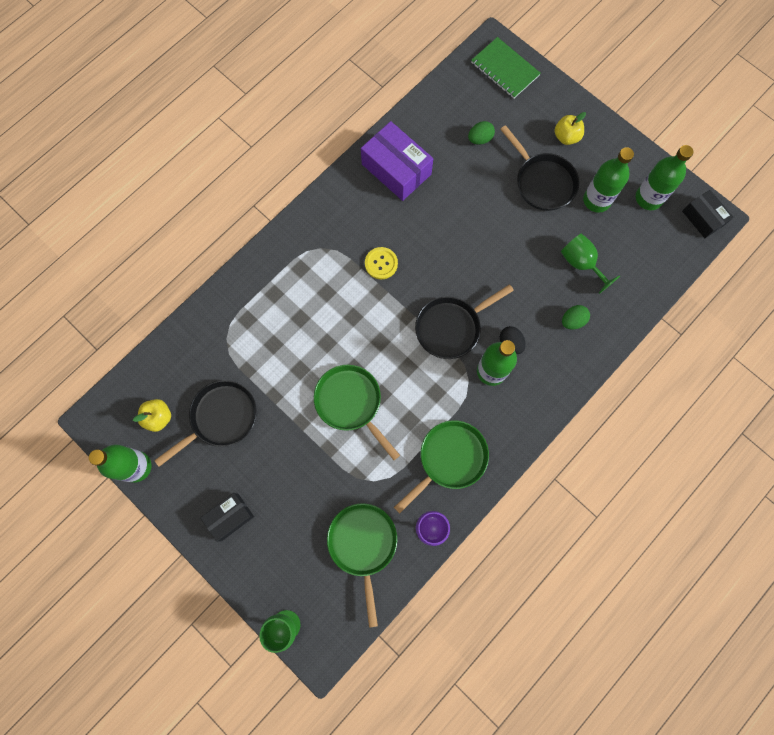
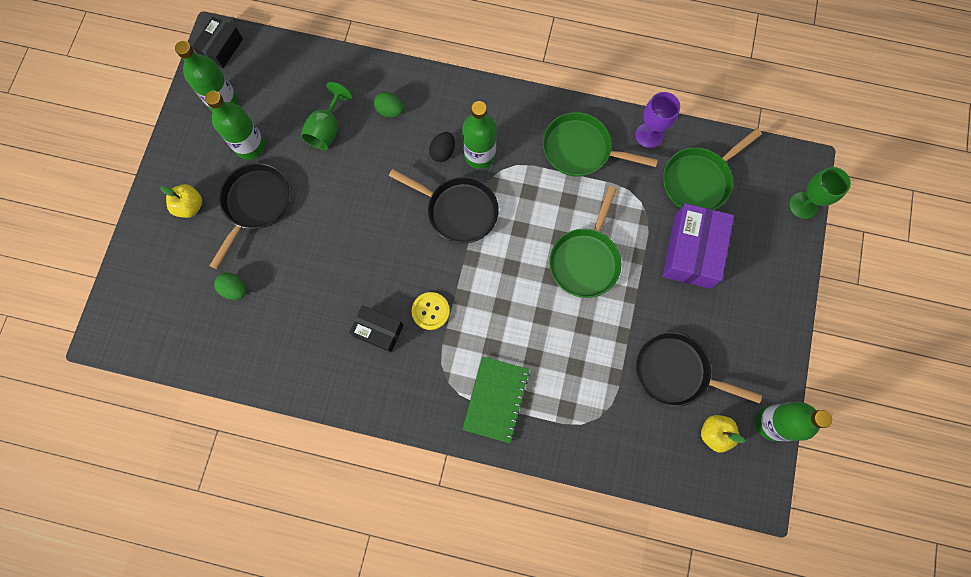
camera: 120 degrees left, 0 degrees up
black box [200,493,254,542] -> black box moved to [349,305,404,352]
purple box [361,121,433,201] -> purple box moved to [662,203,734,289]
green notebook [471,37,541,99] -> green notebook moved to [462,356,530,443]

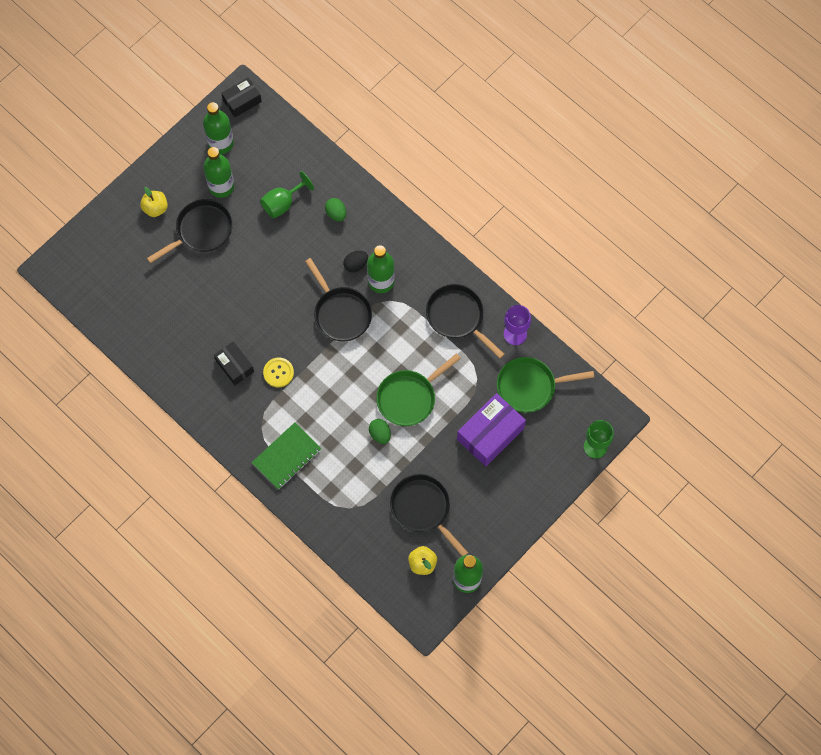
camera: 30 degrees right, 5 degrees down
green egg [214,273,246,300] -> green egg moved to [369,419,391,444]
green pan [543,112,658,177] -> black pan [426,284,505,358]

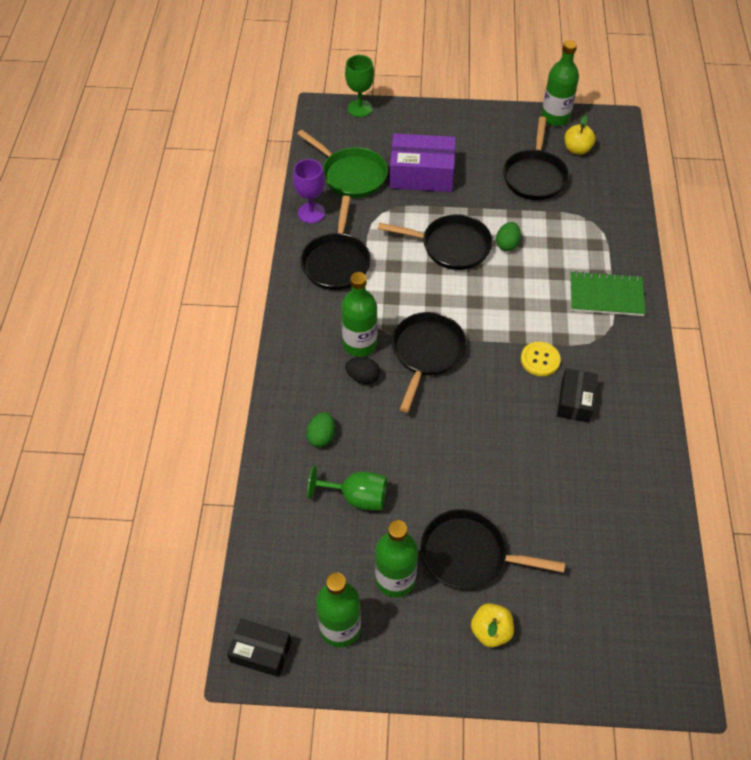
camera: 130 degrees left, 15 degrees down
green pan [376,353,461,426] -> black pan [378,214,493,270]

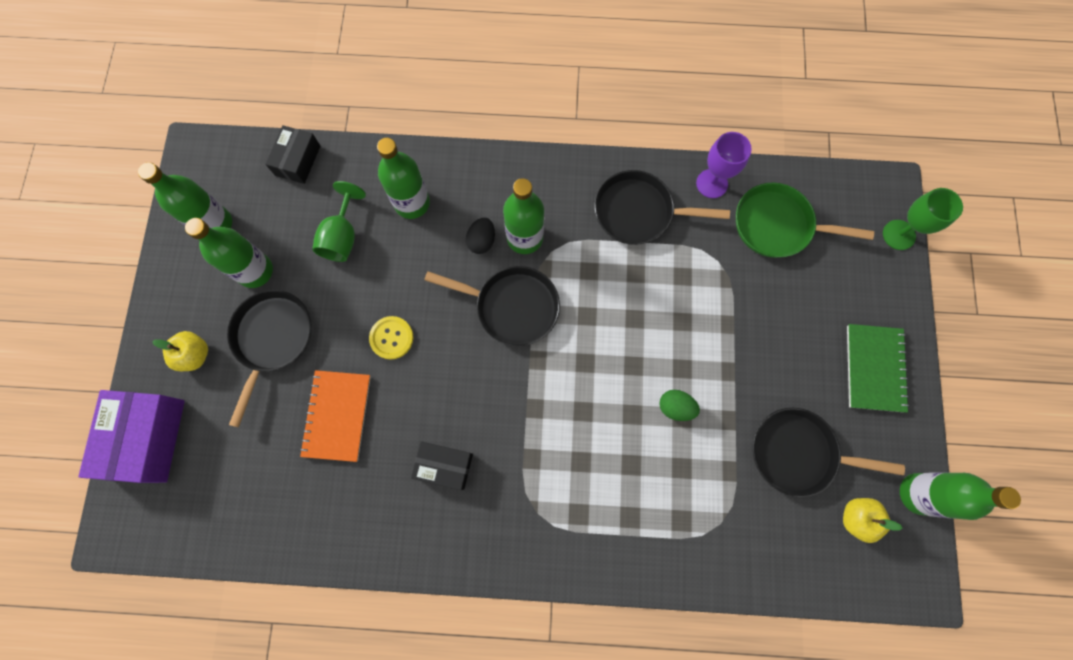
camera: 90 degrees right, 20 degrees up
black box [227,619,292,677] -> black box moved to [265,125,321,184]
green pan [297,130,388,198] -> green pan turned 60 degrees clockwise [736,183,874,258]
green egg [306,412,335,447] -> green bottle [377,138,430,219]
black pan [378,214,493,270] -> none
purple box [390,133,456,192] -> purple box moved to [78,390,185,483]
yellow button [521,342,561,376] -> yellow button moved to [369,316,413,360]
green notebook [570,271,646,316] -> green notebook moved to [847,324,910,413]
none -> orange notebook [300,370,371,462]

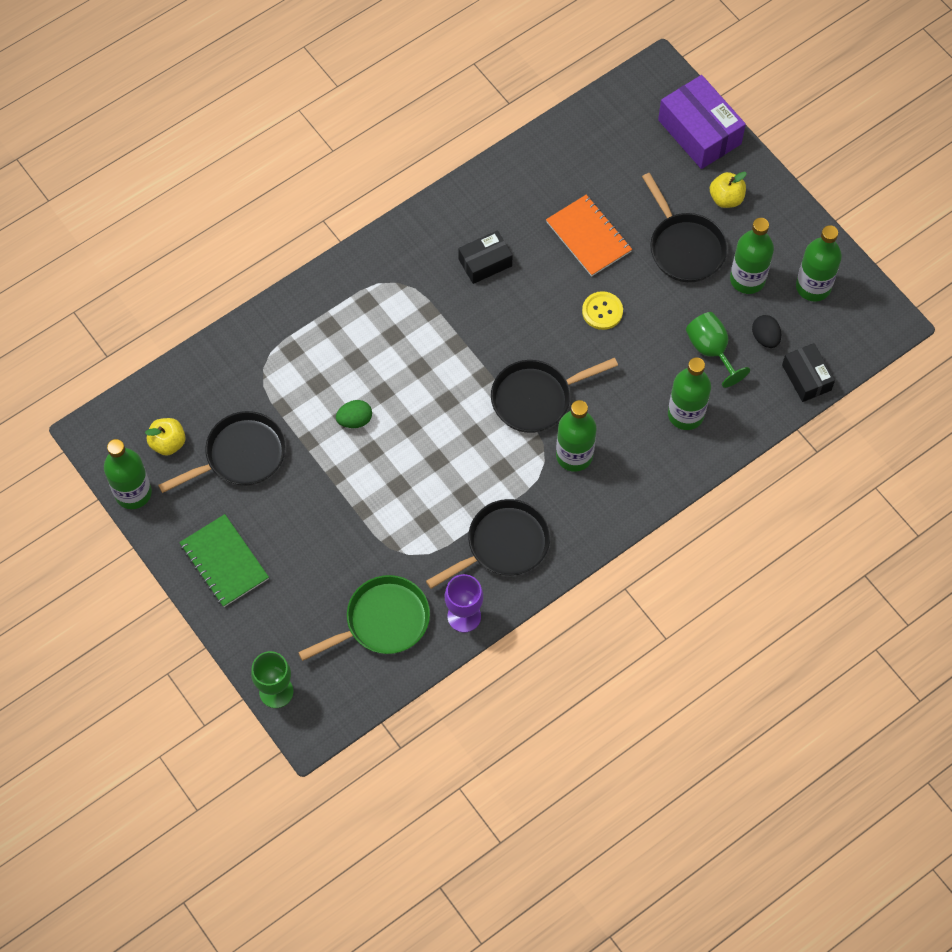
camera: 140 degrees right, 10 degrees down
black egg [466,217,495,254] -> black egg moved to [752,315,781,348]

